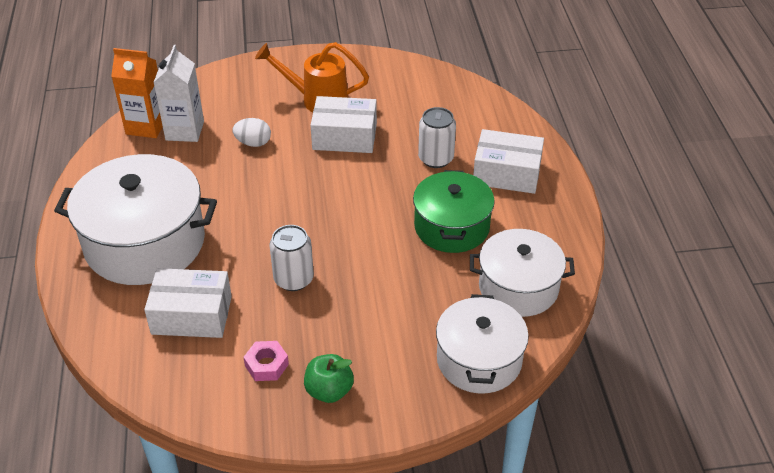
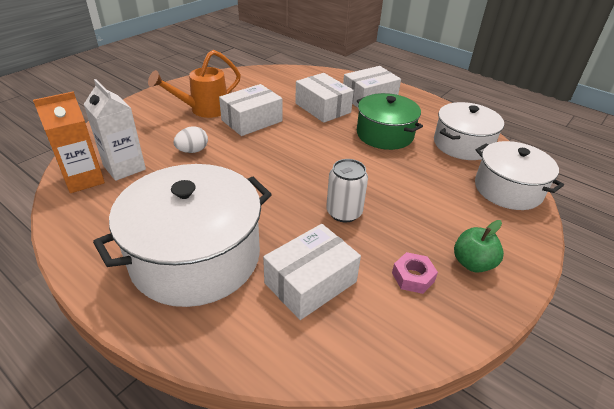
camera: 45 degrees left, 5 degrees down
white can [418,107,456,168] -> white box [295,73,354,123]

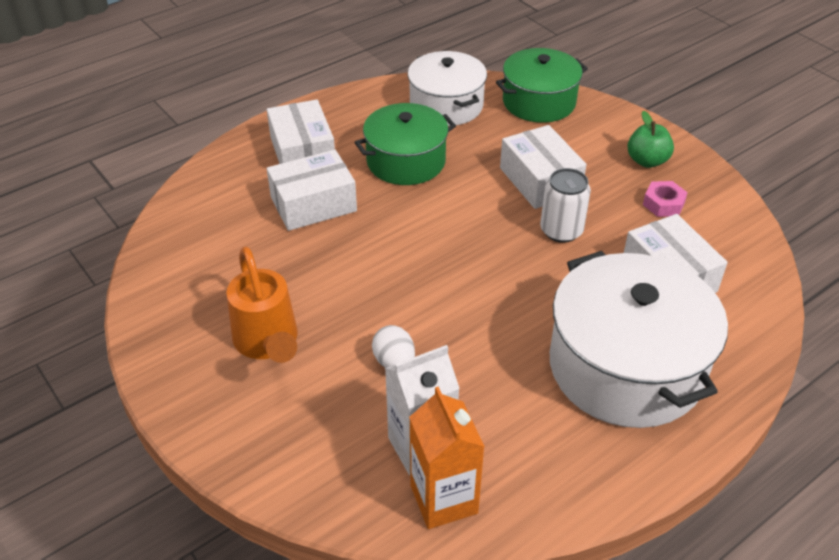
camera: 75 degrees left, 5 degrees up
white box [219,84,282,136] -> white box moved to [500,125,587,209]
white pot [475,141,564,210] -> green pot [496,48,588,123]

